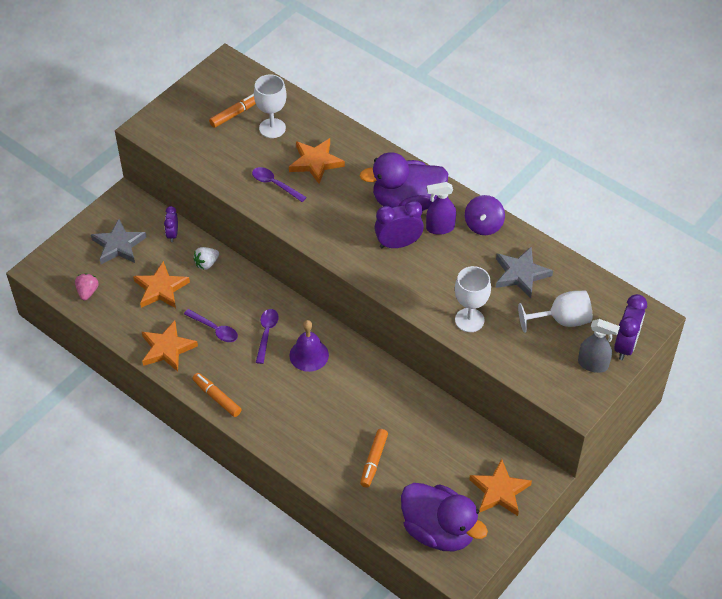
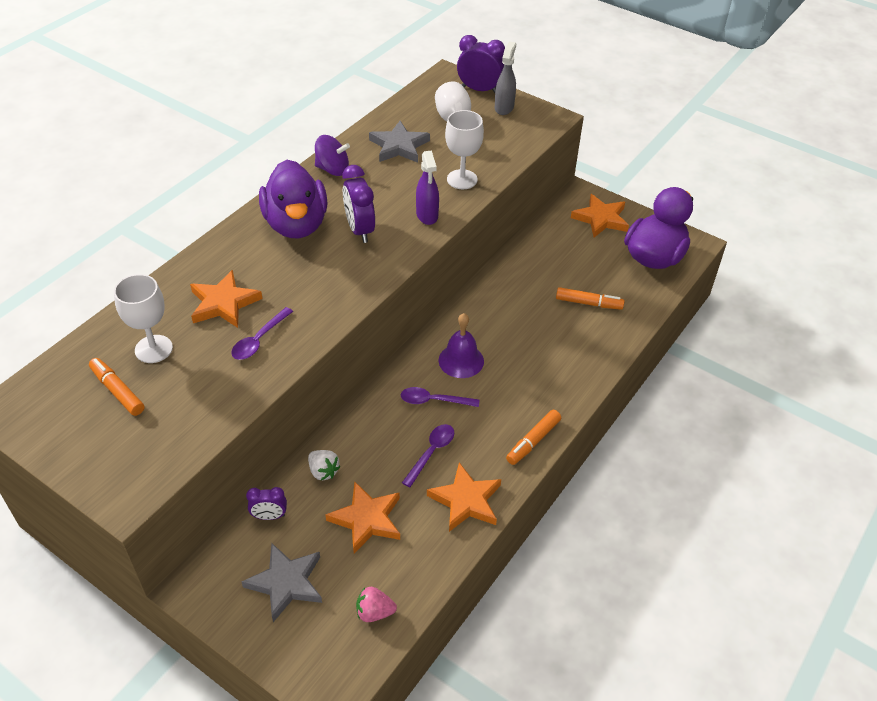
camera: 95 degrees left, 5 degrees down
purple spray bottle [426,182,456,235] -> purple spray bottle moved to [416,151,439,225]

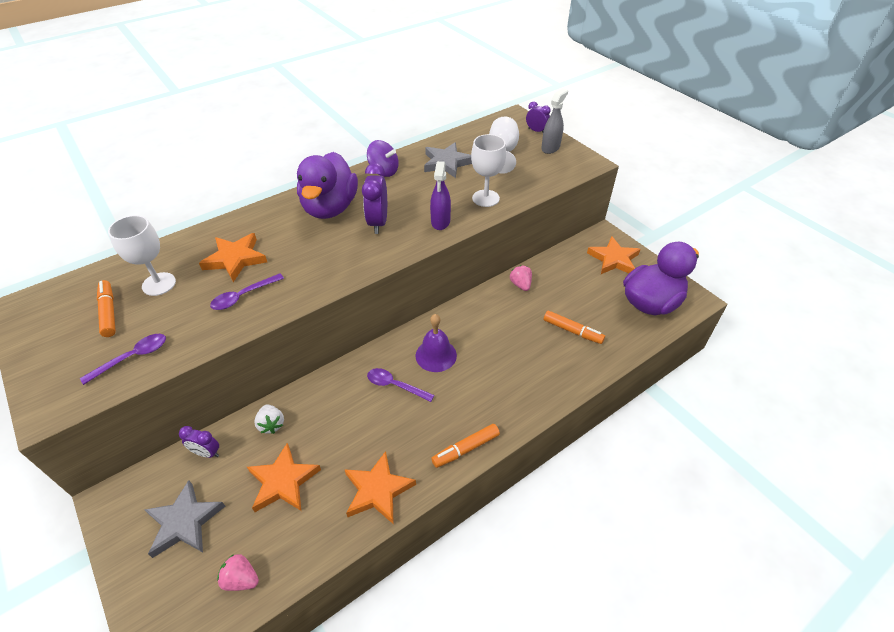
camera: 20 degrees right, 0 degrees up
purple spoon [402,424,454,487] -> purple spoon moved to [80,334,166,385]
purple clock [457,35,505,93] -> purple clock [526,101,551,132], size x0.60
none -> pink strawberry [510,265,532,291]

